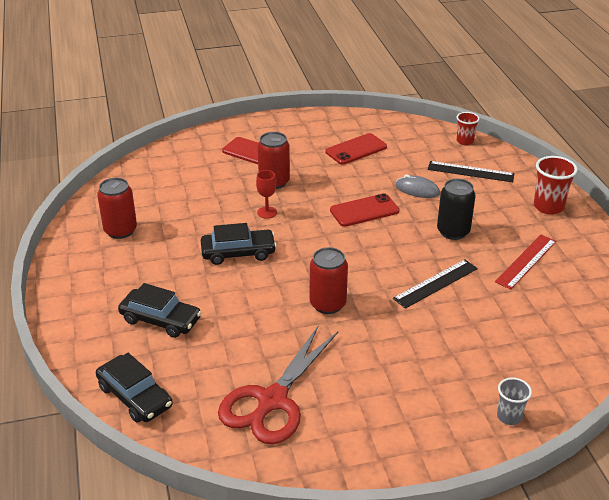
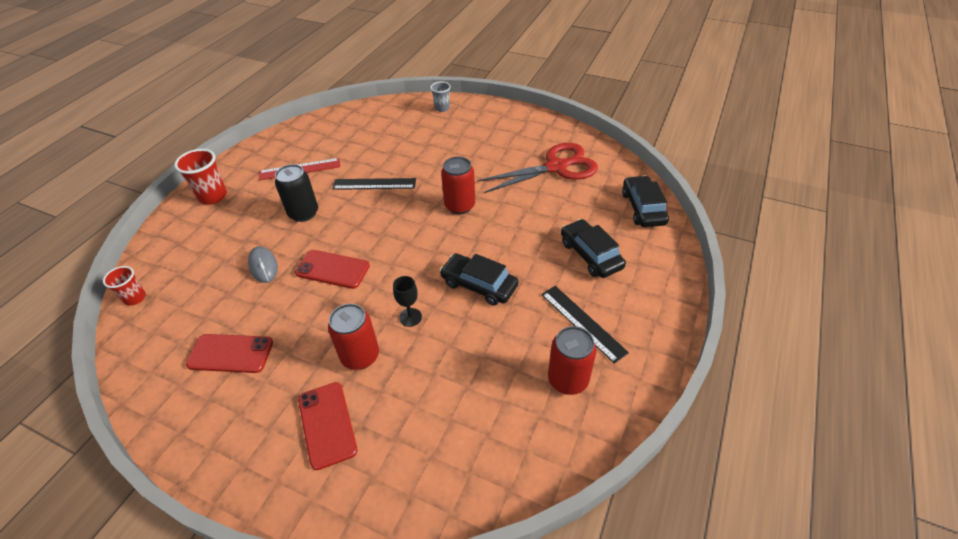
camera: 140 degrees left, 10 degrees up
red goblet [256,170,277,219] -> black goblet [393,276,422,327]
black ruler [428,161,515,182] -> black ruler moved to [541,286,629,364]

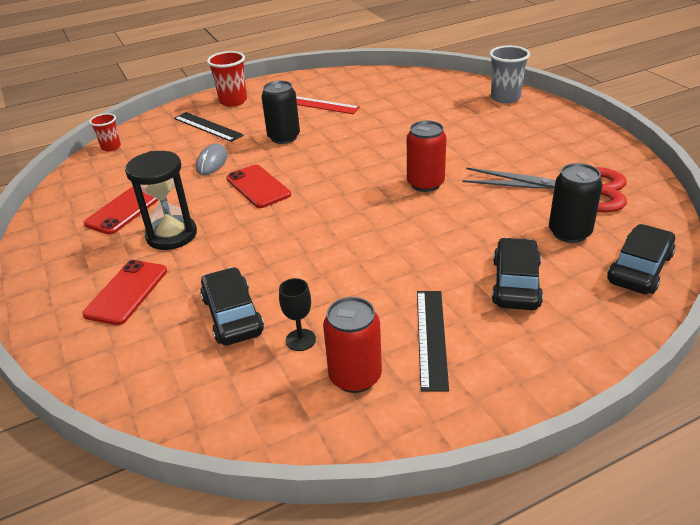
camera: 40 degrees right, 10 degrees down
red phone [186,334,273,373] -> red phone turned 75 degrees clockwise [83,187,158,235]
red can [328,304,379,370] -> none
black ruler [332,178,416,190] -> black ruler moved to [174,112,244,142]
black goblet [393,276,422,327] -> black goblet moved to [279,278,316,351]
grey cup [430,81,451,112] -> grey cup [489,46,530,104], size x1.59
black car [440,253,519,306] -> black car moved to [200,267,264,346]
none -> black hourglass [125,151,197,250]
none -> black can [549,163,603,243]

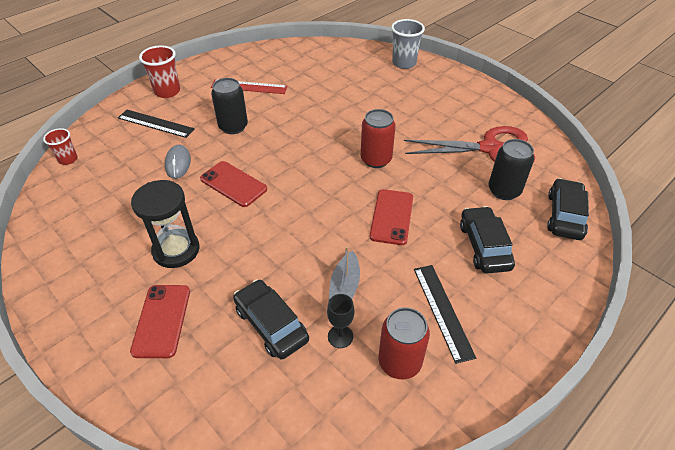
camera: 20 degrees left, 10 degrees up
red phone [83,187,158,235] -> red phone moved to [370,189,413,245]
none -> grey boat [329,246,360,300]

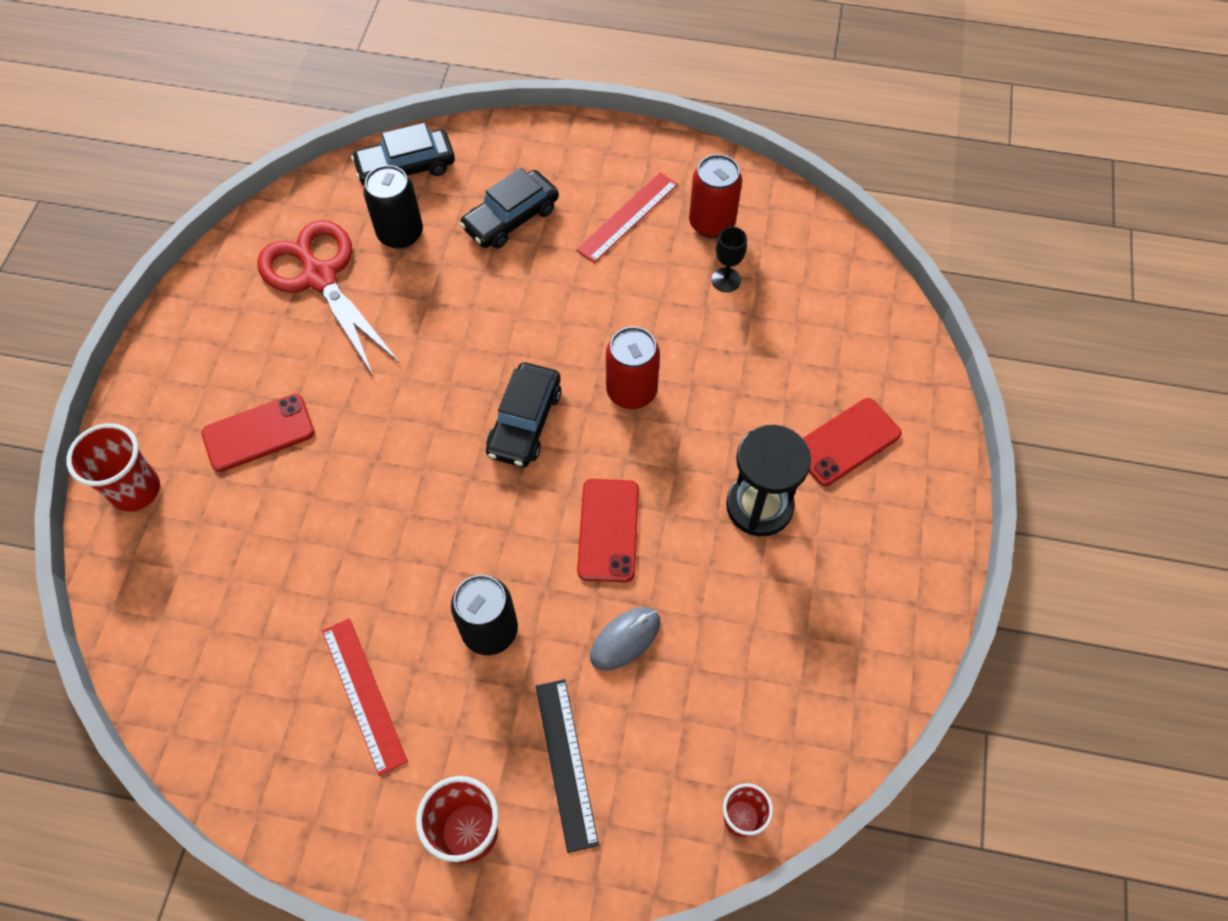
camera: 125 degrees left, 15 degrees up
black car [233,279,309,360] -> black car moved to [486,362,561,467]
grey boat [329,246,360,300] -> none
red can [361,109,396,168] -> red can moved to [606,326,660,409]
red phone [370,189,413,245] -> red phone moved to [202,394,315,472]
grey cup [391,19,425,69] -> red cup [66,423,160,511]
black ruler [414,265,476,364] -> red ruler [576,172,678,263]

